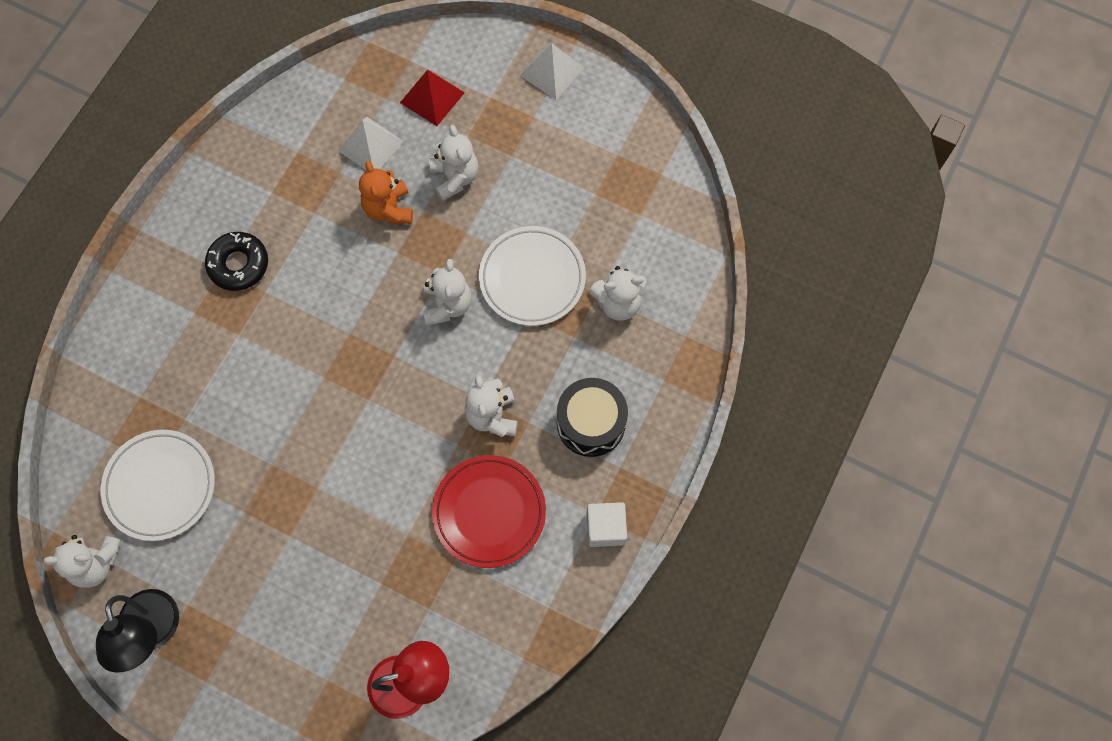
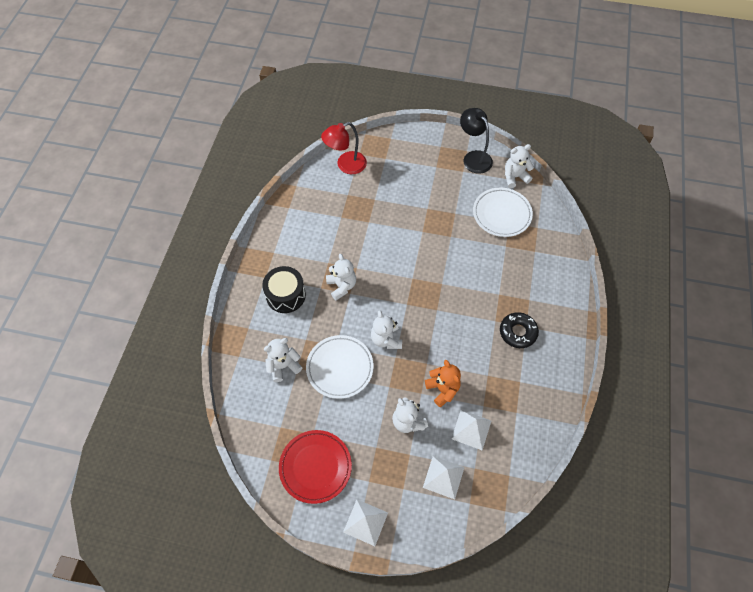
camera: 165 degrees right, 10 degrees down
red pyramid [400,70,465,126] -> white pyramid [423,456,465,499]
red plate [432,455,546,568] -> red plate moved to [279,430,352,504]
white cube [587,502,627,547] -> none

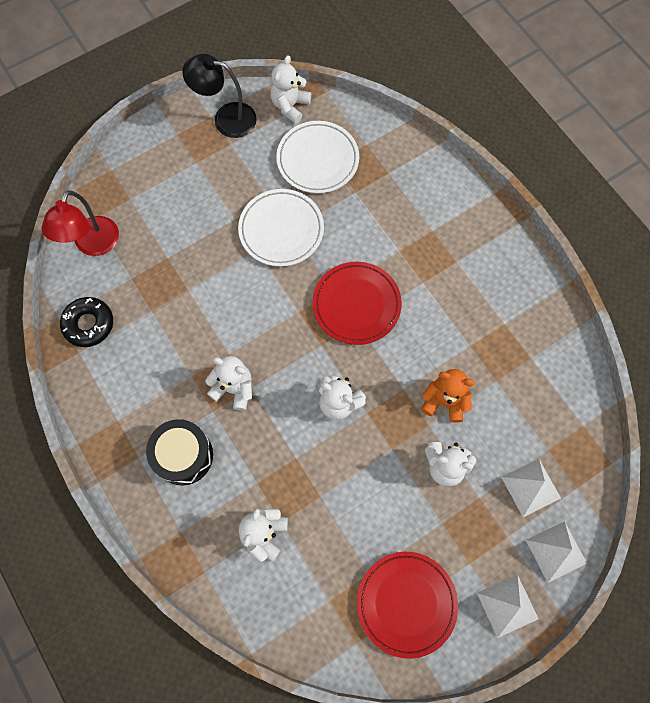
camera: 45 degrees left, 10 degrees up
white plate [306,335,374,399] -> white plate moved to [238,189,324,267]
white pyramid [451,410,491,450] -> white pyramid moved to [526,521,587,583]
black donut [500,312,539,348] -> black donut moved to [60,297,113,347]
none -> red plate [313,262,402,345]

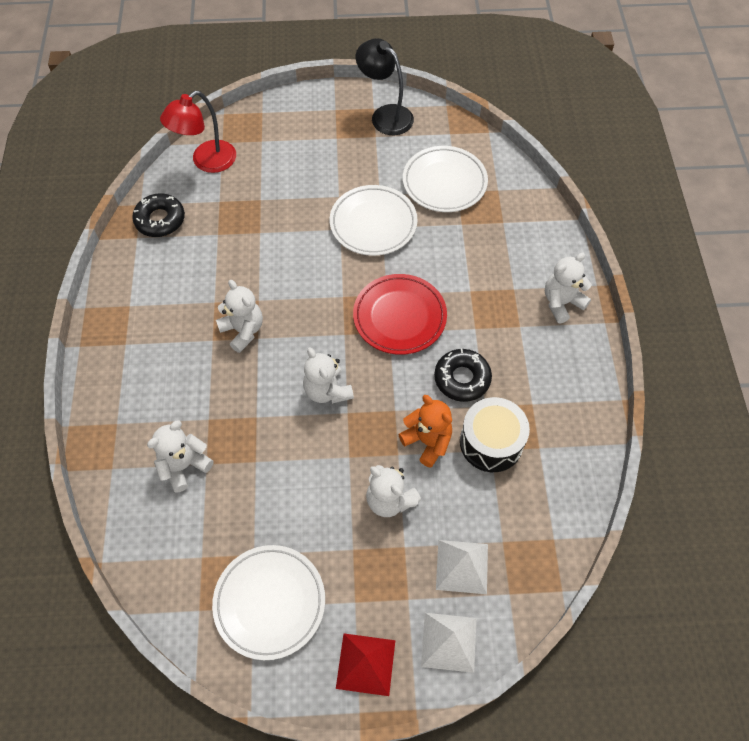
camera: 30 degrees right, 10 degrees down
black drum [146,419,213,485] -> black drum moved to [460,397,530,472]
white teddy bear [270,55,311,124] -> white teddy bear moved to [545,253,592,324]
red plate [357,551,458,659] -> white plate [212,545,325,660]
white pyramid [477,574,539,638] -> red pyramid [336,633,395,696]
none -> black donut [434,349,492,402]

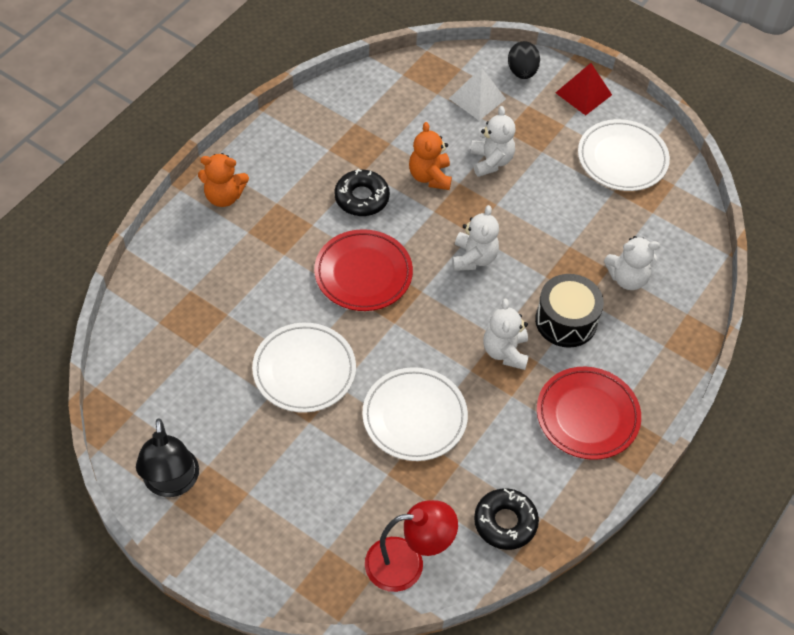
camera: 145 degrees left, 5 degrees down
white plate [403,146,488,212] -> white plate moved to [362,367,468,461]
white pyramid [421,613,476,673] -> black egg [508,41,540,79]
black drum [460,397,530,472] -> black drum moved to [535,274,604,348]
white teddy bear [545,253,592,324] -> orange teddy bear [198,153,249,207]
none -> red plate [537,367,641,460]

